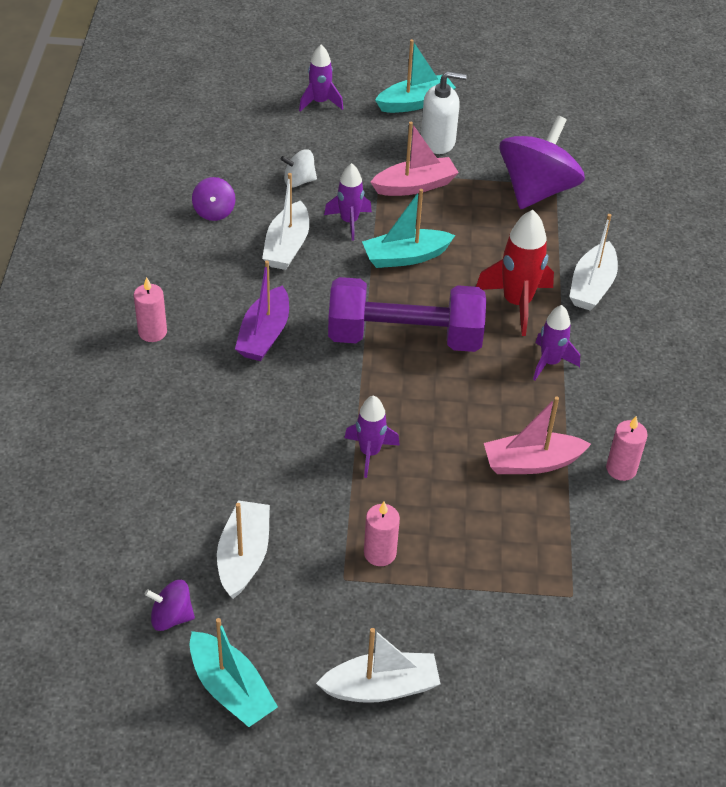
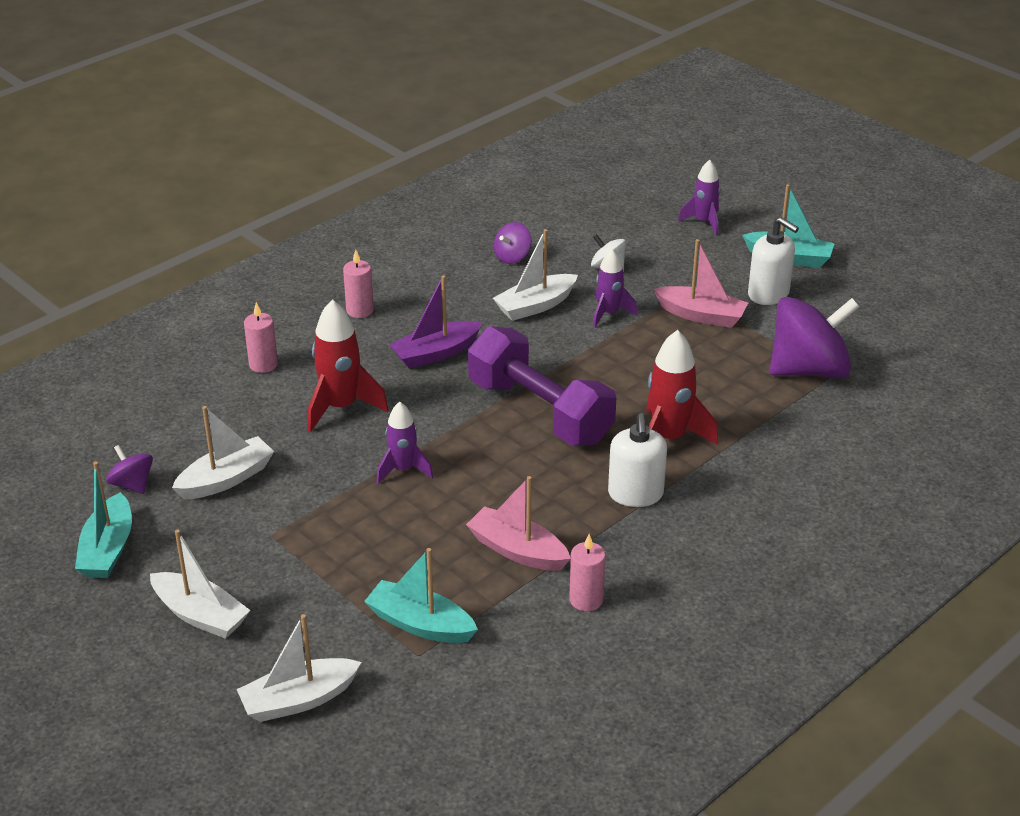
camera: 45 degrees right, 10 degrees down
turquoise boat [362,189,456,268] -> turquoise boat moved to [364,548,478,643]
pink candle [364,501,400,566] -> pink candle moved to [244,302,278,373]
purple rocket [533,305,580,380] -> white soap dispenser [608,413,667,507]
white boat [569,214,618,311] -> white boat moved to [237,614,362,722]
none -> red rocket [307,299,389,433]

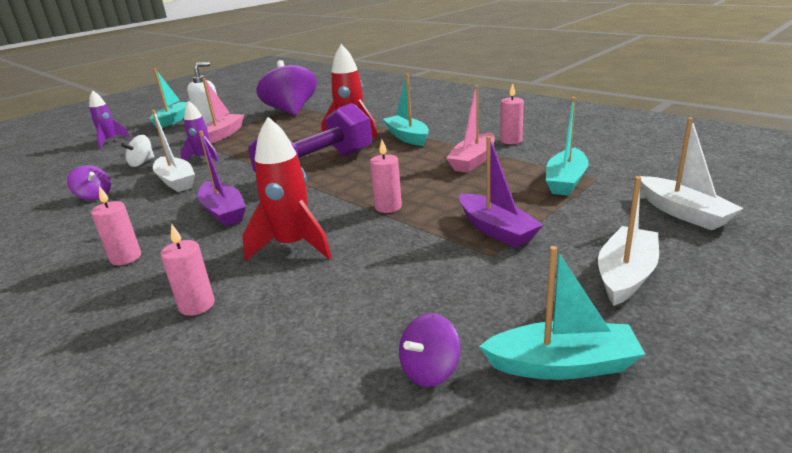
camera: 90 degrees left, 10 degrees down
white boat [172,406,274,499] -> none
purple rocket [377,401,433,484] -> pink candle [370,140,402,213]
white soap dispenser [608,413,667,507] -> turquoise boat [383,74,429,146]
none -> purple boat [459,136,543,248]

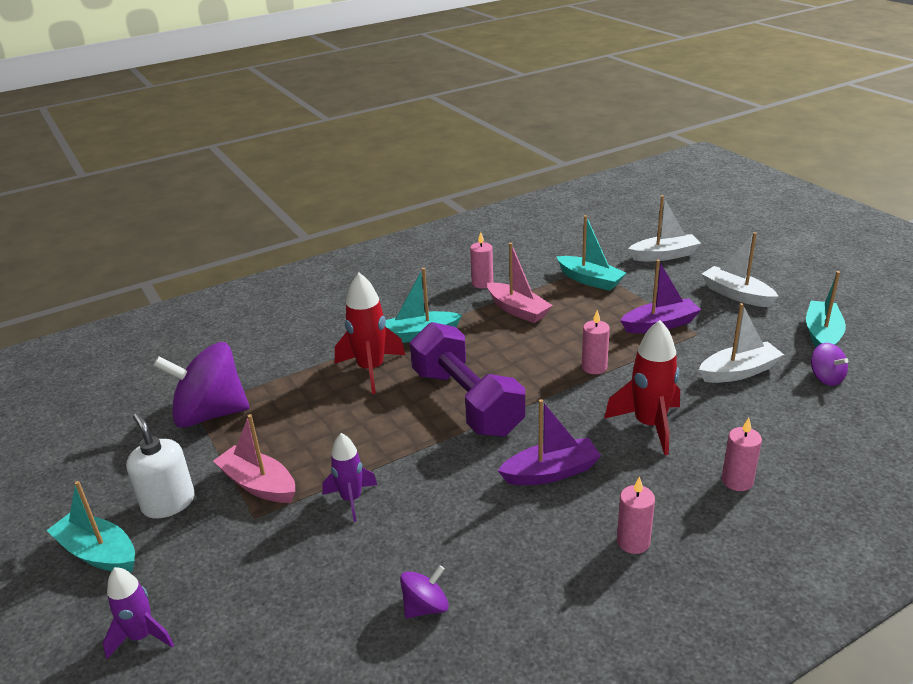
camera: 75 degrees left, 5 degrees up
white spinning top [121,135,154,167] -> none
white boat [152,110,195,192] -> white boat moved to [699,303,784,383]

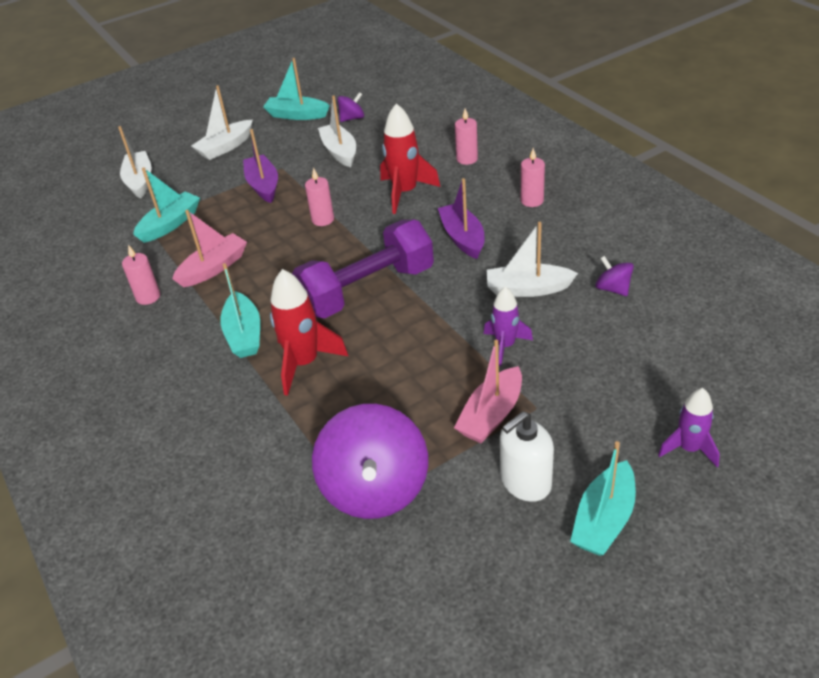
camera: 90 degrees left, 10 degrees up
none -> white boat [486,222,578,297]

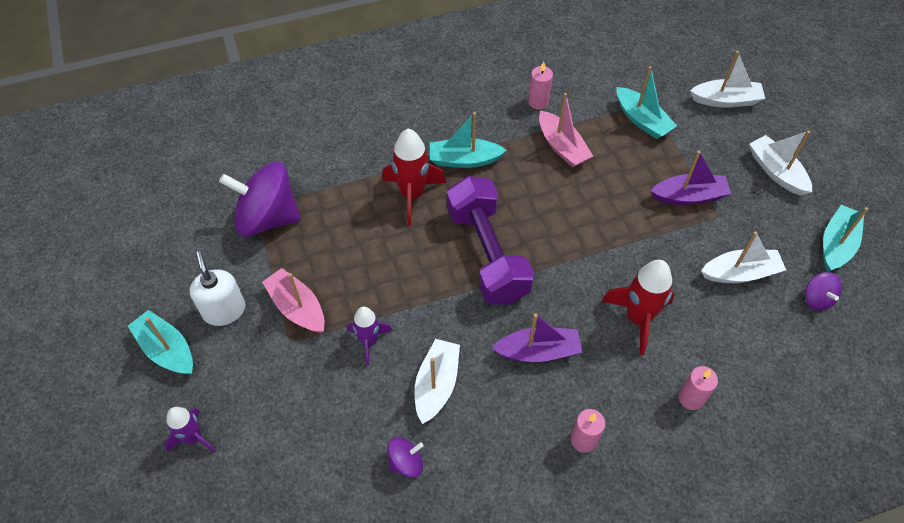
camera: 100 degrees right, 15 degrees up
pink candle [305,168,334,226] -> none

